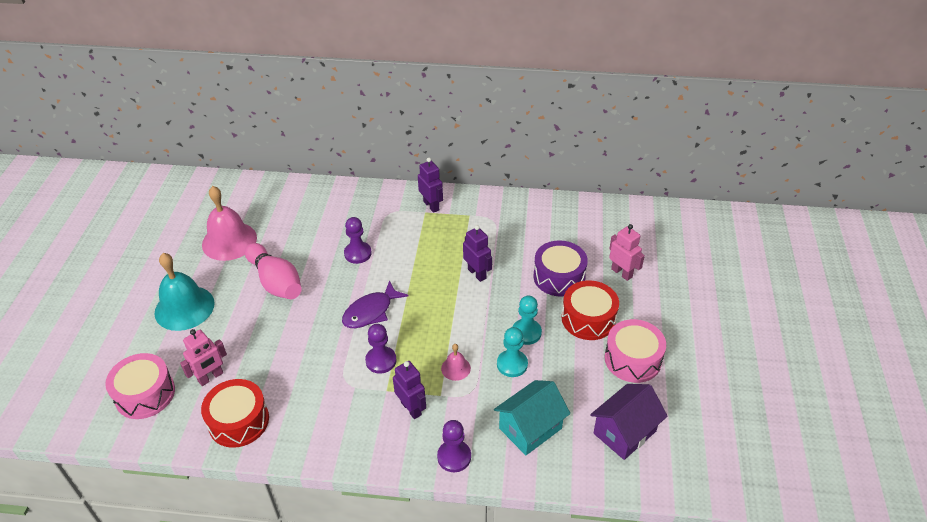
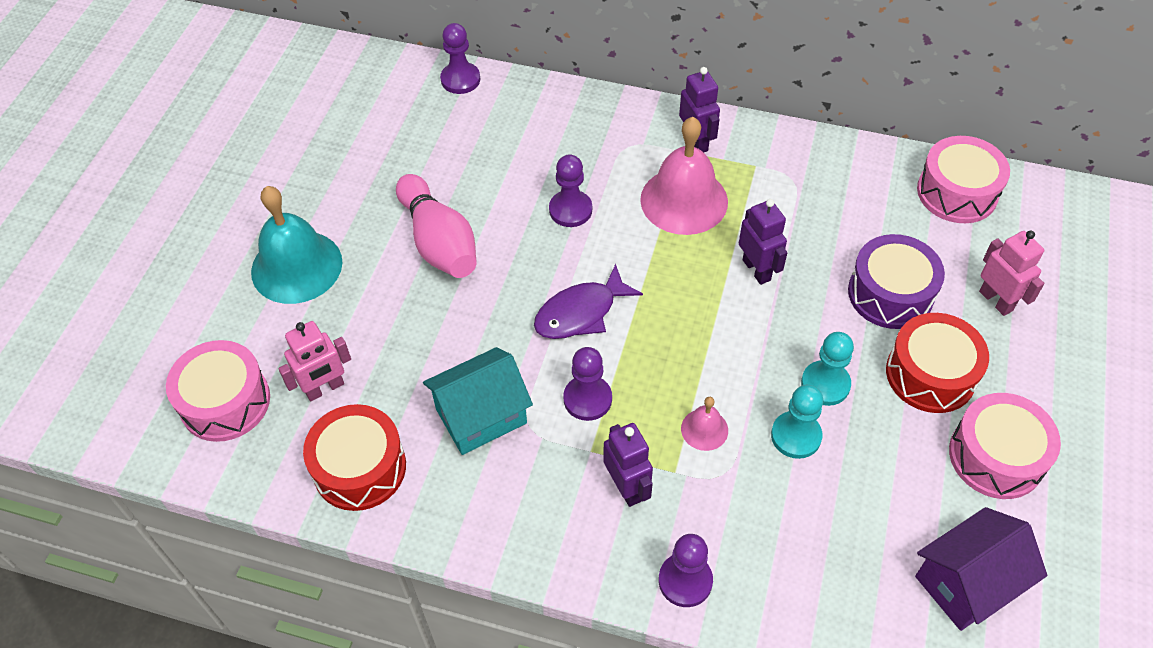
camera: 10 degrees right, 10 degrees up
pink bell [202,186,257,261] -> pink bell moved to [640,117,728,235]
turquoise house [494,380,570,455] -> turquoise house moved to [423,347,533,455]
none -> purple pawn [440,23,480,94]
none -> pink drum [917,136,1010,223]

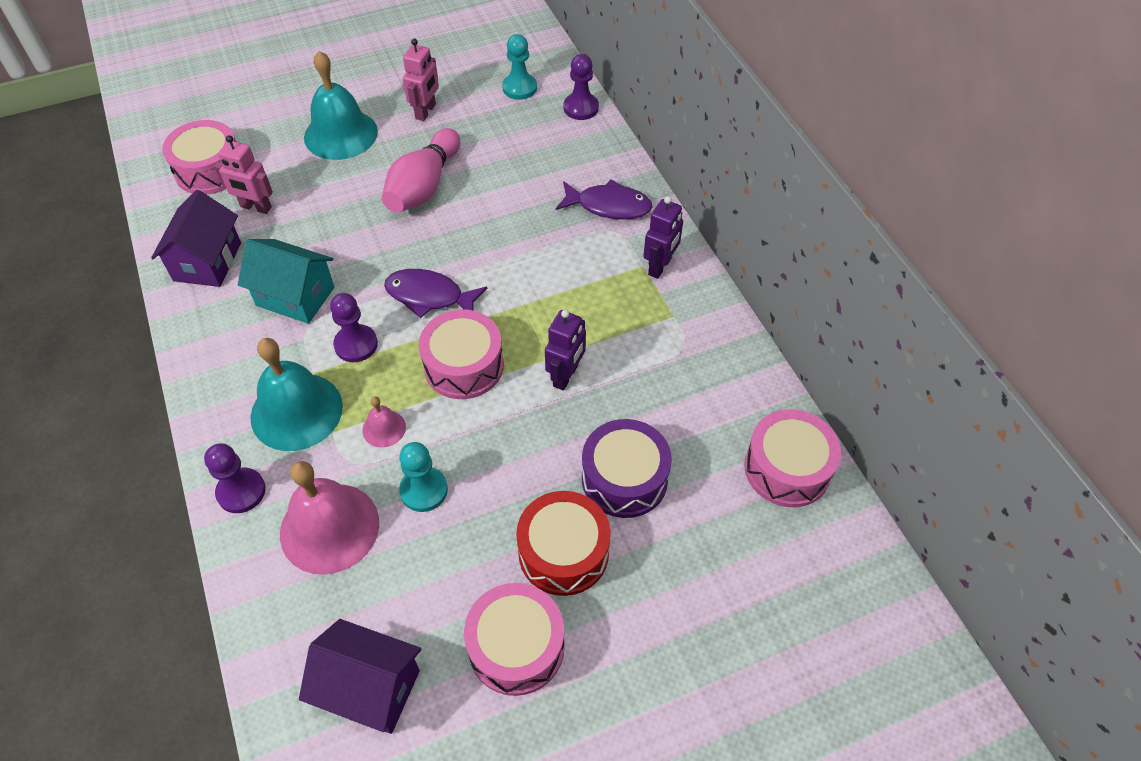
camera: 50 degrees right, 0 degrees up
red drum [303,404,406,511] -> purple house [151,190,241,287]
purple pawn [549,154,592,227] -> none
purple robot [603,423,653,507] -> turquoise bell [250,338,343,451]
pink bell [640,117,728,235] -> pink bell moved to [280,461,379,575]
turquoise pawn [801,332,854,406] -> turquoise pawn moved to [502,34,537,100]
pink robot [979,230,1044,316] -> pink robot moved to [403,38,439,121]
none -> pink drum [419,309,504,399]
none -> purple fish [556,179,652,220]

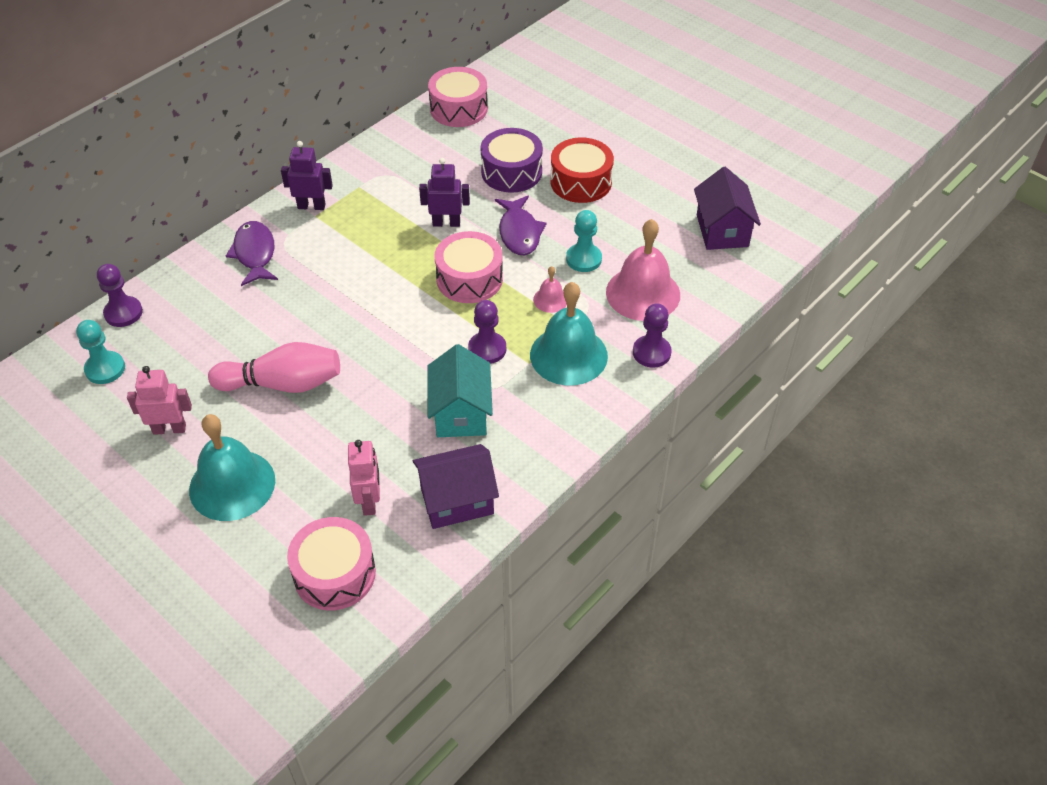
camera: 115 degrees left, 5 degrees down
purple fish [384,269,487,318] -> purple fish moved to [495,196,547,255]
pink drum [464,583,565,696] -> none

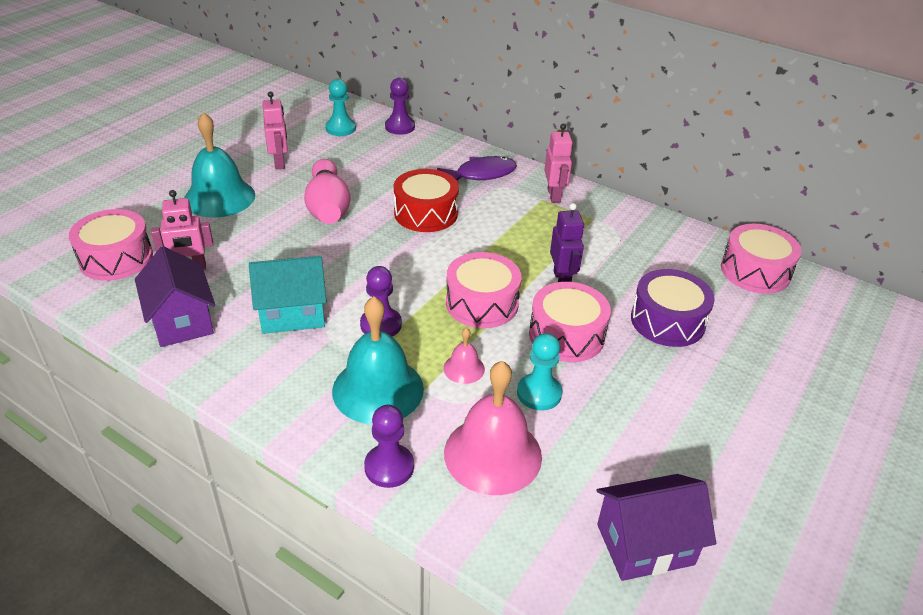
camera: 80 degrees right, 10 degrees down
purple robot [281,141,333,210] -> pink robot [544,124,573,203]
purple fish [495,196,547,255] -> pink drum [529,282,611,362]
red drum [550,137,614,203] -> red drum moved to [394,169,459,232]

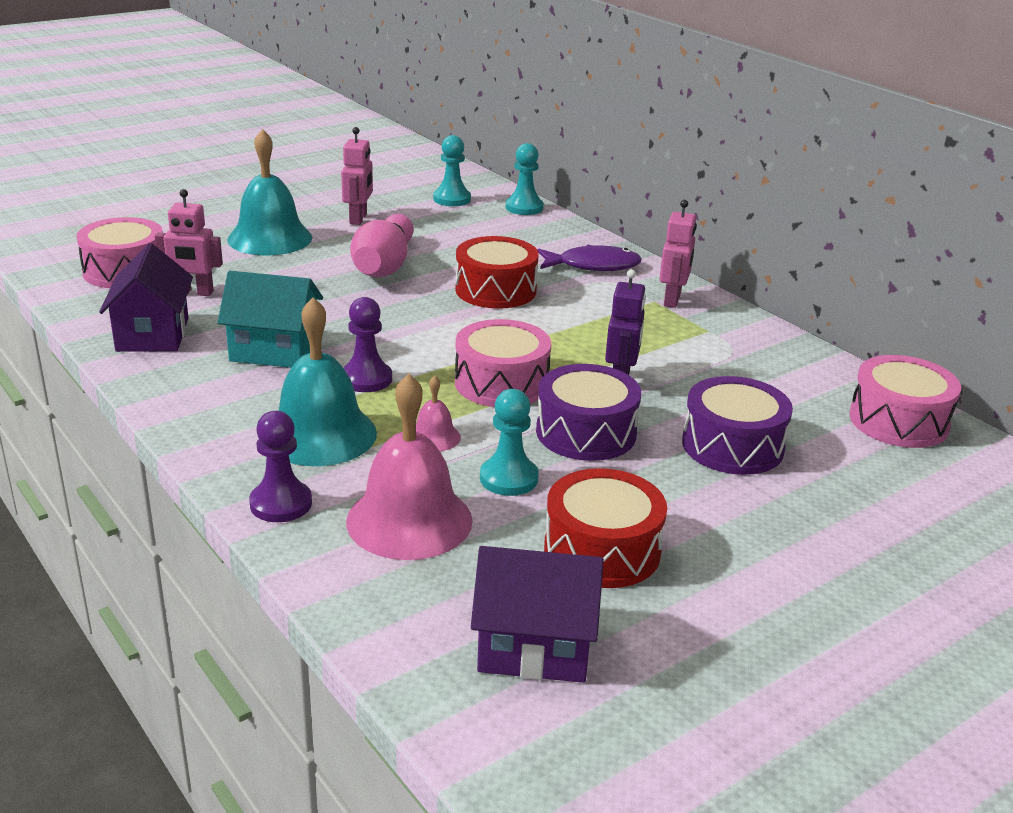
camera: 20 degrees right, 10 degrees down
purple pawn [385,78,415,135] -> turquoise pawn [506,143,544,215]
pink drum [529,282,611,362] -> purple drum [536,364,641,461]
none -> red drum [544,468,667,588]

